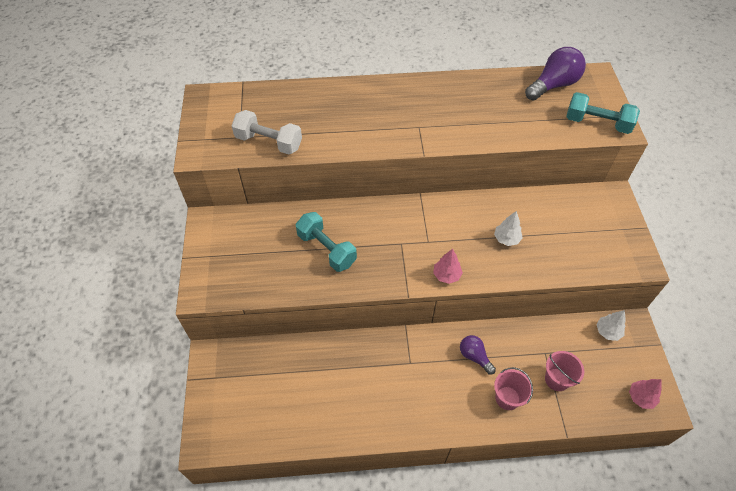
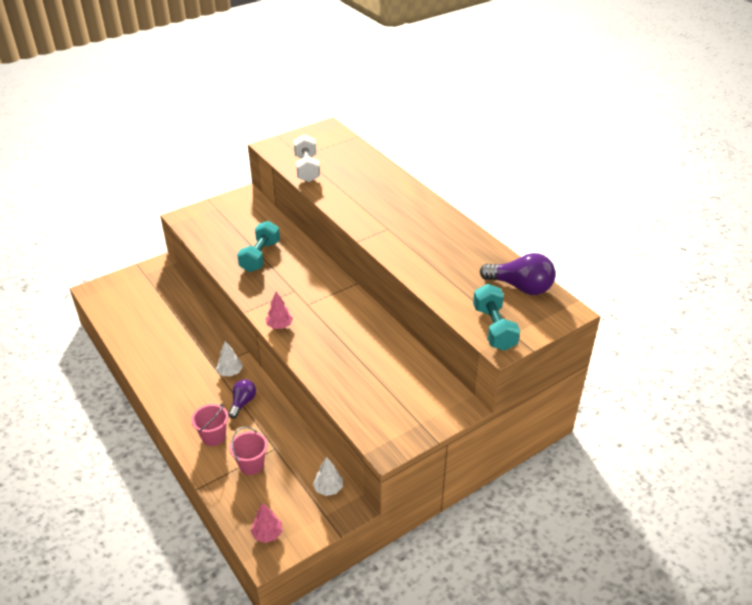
camera: 60 degrees right, 15 degrees down
white tree [494,211,523,246] -> white tree moved to [216,341,243,377]

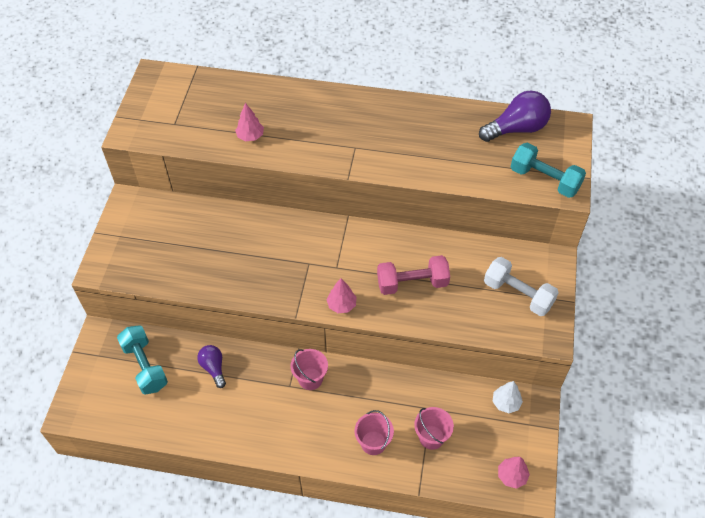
camera: 45 degrees left, 15 degrees up
white tree [216,341,243,377] -> pink bucket [291,349,328,390]
purple light bulb [228,379,256,419] -> purple light bulb moved to [197,345,226,388]
turquoise dumbbell [237,221,280,272] -> turquoise dumbbell moved to [117,325,168,395]
white dumbbell [294,135,320,182] -> white dumbbell moved to [484,257,559,316]
none -> pink tree [235,103,264,141]
none -> pink dumbbell [377,255,450,295]

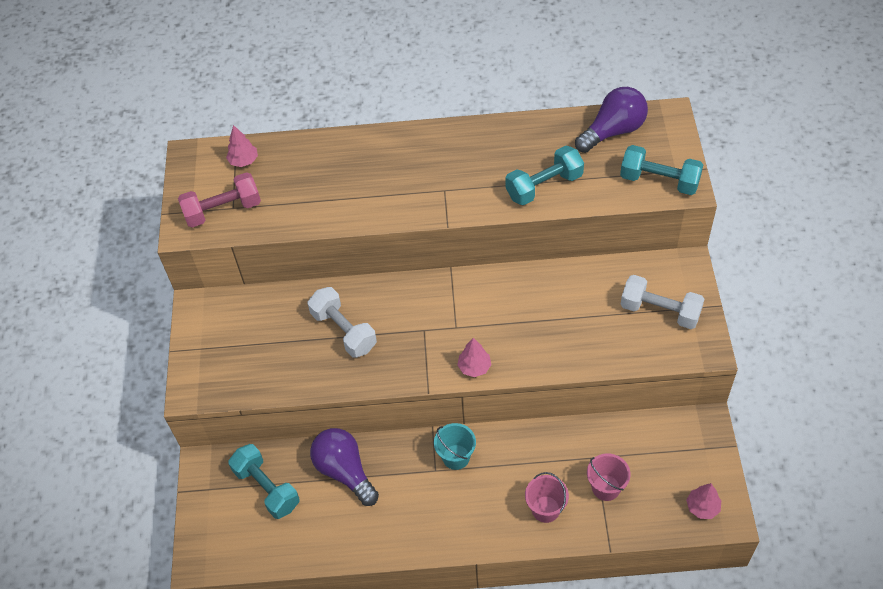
camera: 10 degrees left, 0 degrees up
purple light bulb [197,345,226,388] -> purple light bulb [310,428,379,506], size x1.70
pink tree [235,103,264,141] -> pink tree moved to [226,125,258,167]
pink bucket [291,349,328,390] -> turquoise bucket [434,423,476,470]
pink dumbbell [377,255,450,295] -> pink dumbbell moved to [178,172,261,228]
white tree [493,381,523,413] -> none
none -> white dumbbell [308,287,377,358]
none -> turquoise dumbbell [505,146,584,205]

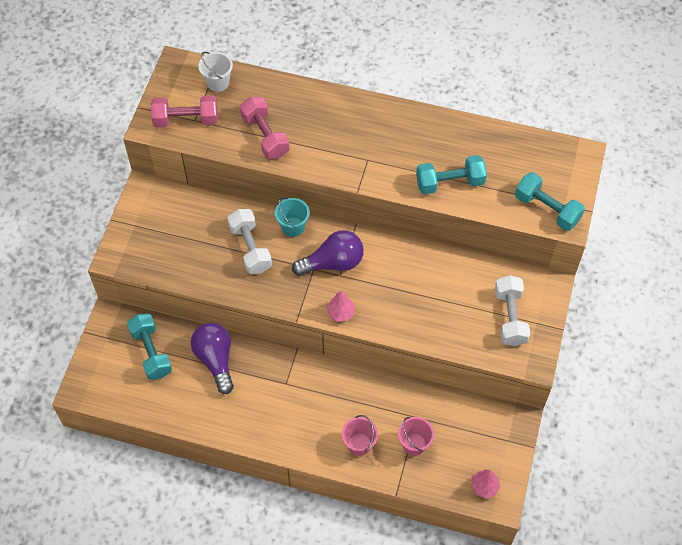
camera: 15 degrees right, 5 degrees up
pink tree [226,125,258,167] -> white bucket [198,52,233,92]
turquoise bucket [434,423,476,470] -> turquoise bucket moved to [275,197,310,237]
purple light bulb [575,87,648,153] -> purple light bulb moved to [292,230,364,276]
white dumbbell [620,275,704,329] -> white dumbbell turned 45 degrees clockwise [495,275,530,346]
none -> pink dumbbell [240,97,289,159]

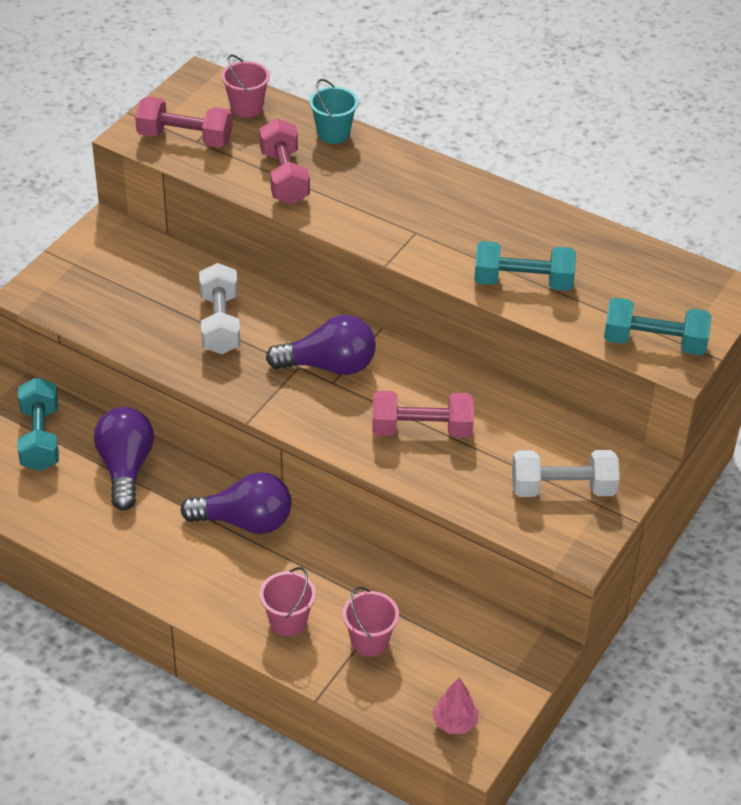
camera: 15 degrees right, 15 degrees down
white bucket [198,52,233,92] -> pink bucket [221,55,270,118]
turquoise bucket [275,197,310,237] -> turquoise bucket moved to [309,79,358,144]
pink tree [327,291,355,322] -> none
white dumbbell [495,275,530,346] -> white dumbbell turned 75 degrees clockwise [512,450,620,497]
turquoise dumbbell [515,172,585,231] -> turquoise dumbbell turned 45 degrees counterclockwise [604,298,711,355]
none -> purple light bulb [181,472,292,534]
none -> pink dumbbell [372,391,474,438]

